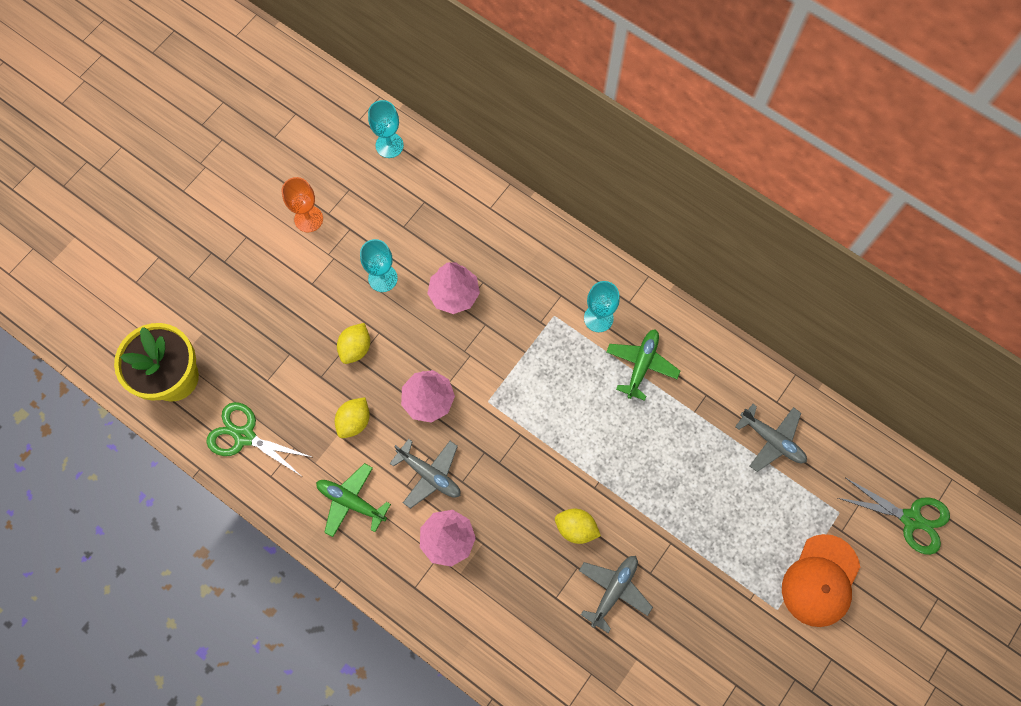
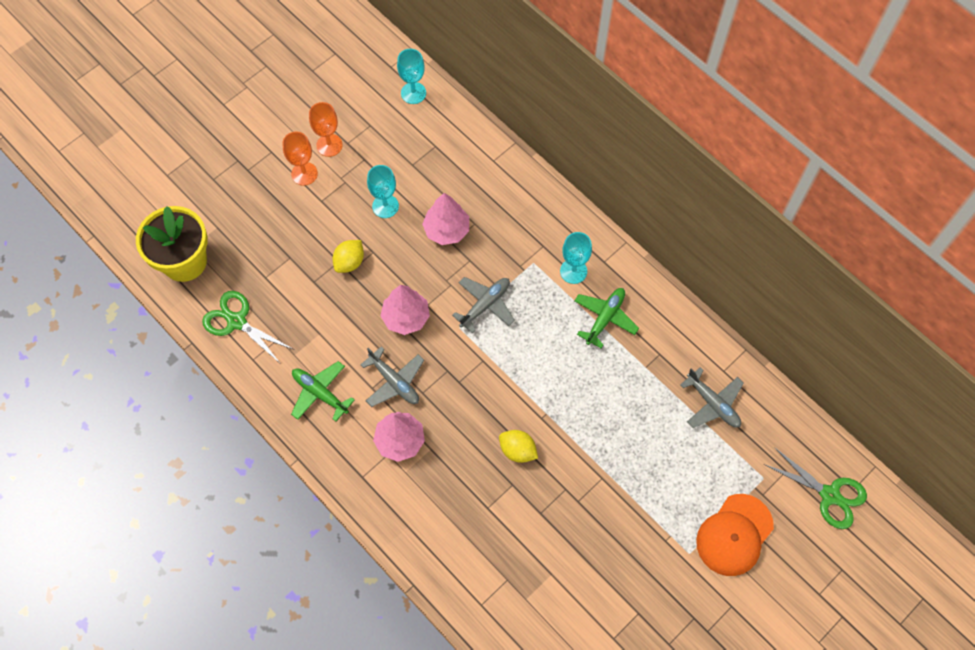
camera: 10 degrees right, 5 degrees down
yellow lemon [335,397,370,438] -> none
grey plane [579,556,653,633] -> grey plane moved to [452,277,515,333]
none -> orange goblet [282,131,318,186]

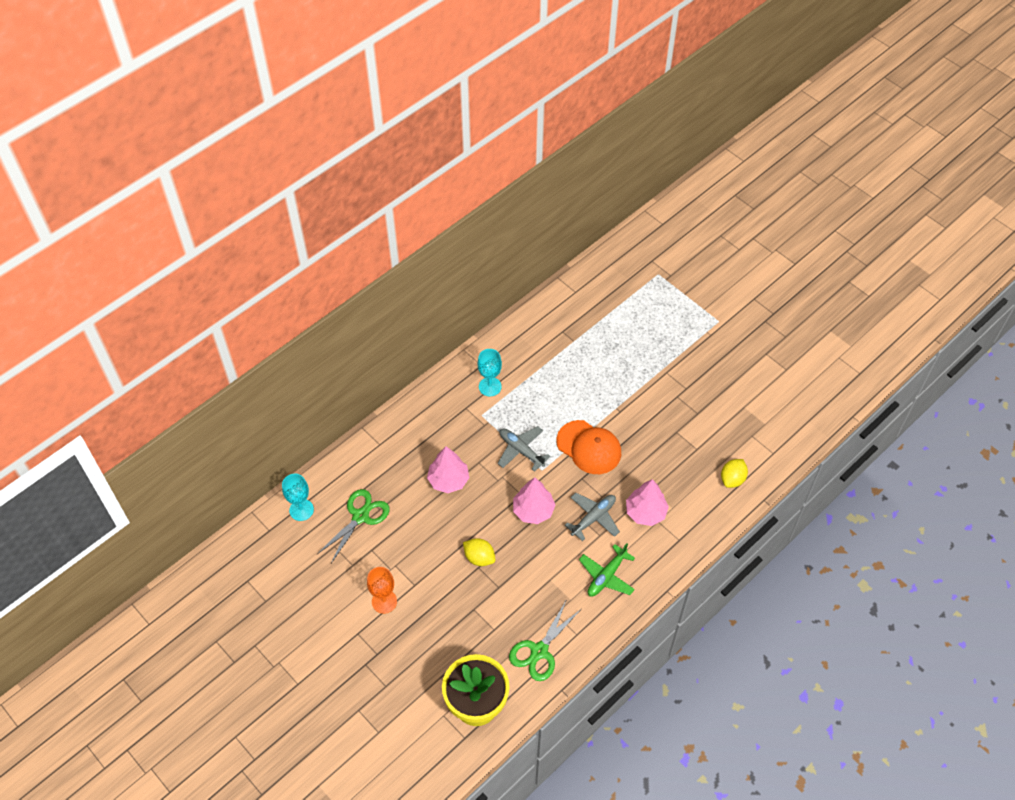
camera: 90 degrees left, 10 degrees down
orange goblet [309,102,343,157] -> none
turquoise goblet [367,165,399,218] -> none
yellow lemon [499,430,538,463] -> yellow lemon moved to [721,459,748,488]
green plane [574,288,639,348] -> none
grey plane [680,367,744,428] -> none
orange cap [696,494,774,576] -> orange cap moved to [556,420,621,474]
green scissors [764,447,867,529] -> green scissors moved to [317,489,390,563]

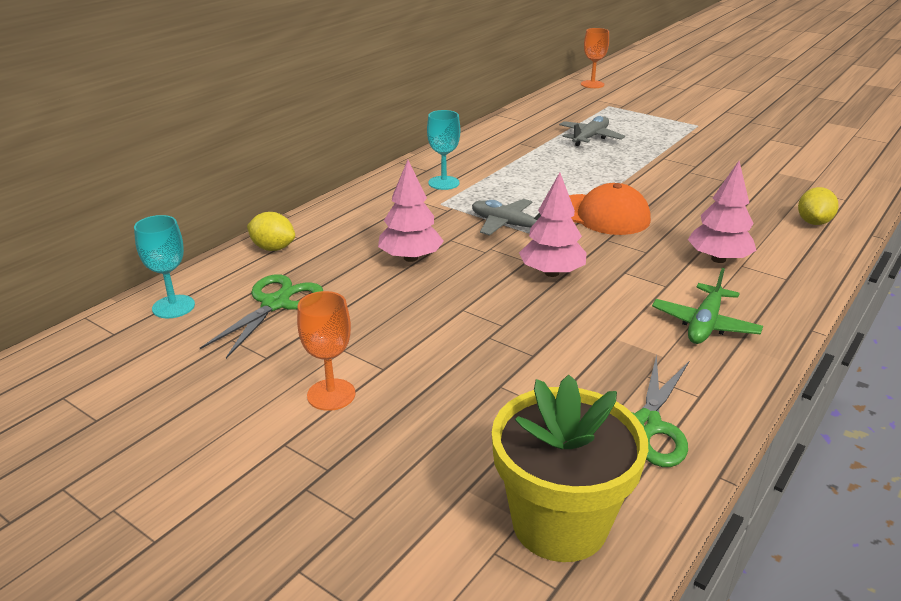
camera: 10 degrees left, 25 degrees down
yellow lemon [463,538,495,566] -> yellow lemon moved to [247,212,295,251]
grey plane [565,493,620,541] -> grey plane moved to [559,116,625,146]
none -> orange goblet [581,28,609,88]

